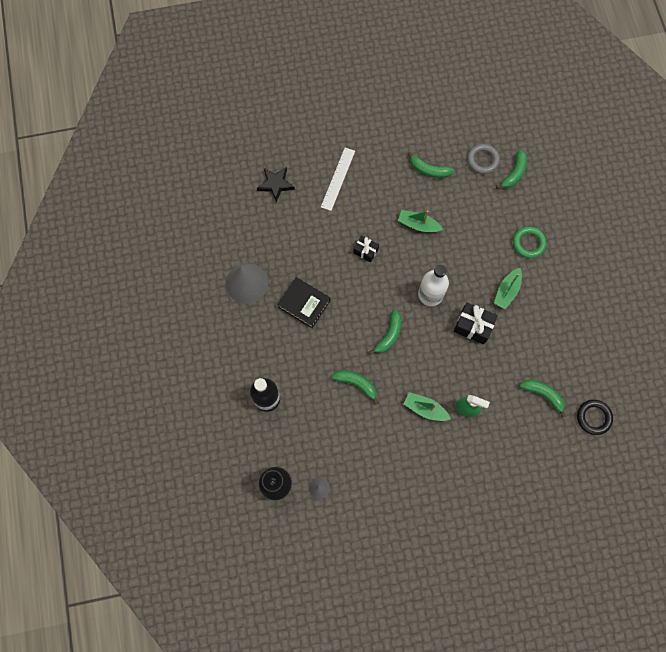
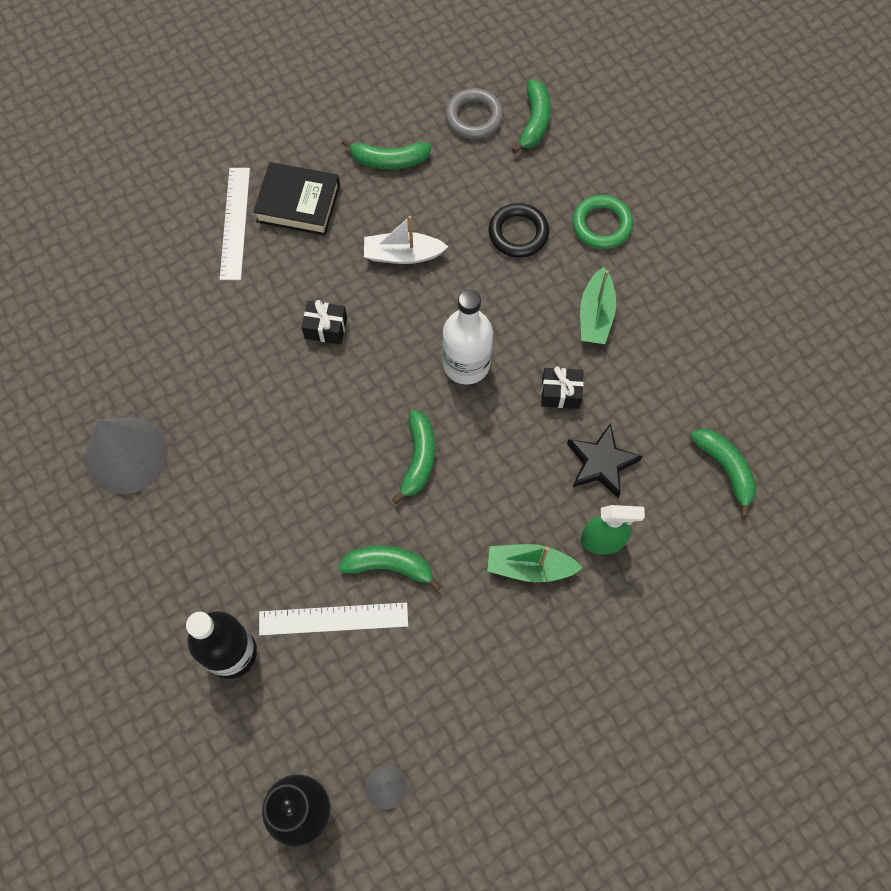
camera: 20 degrees left, 5 degrees down
black star [257,167,295,202] -> black star moved to [567,423,643,498]
black book [277,277,330,328] -> black book moved to [253,162,340,235]
green boat [398,210,443,232] -> white boat [364,216,448,264]
black gift [454,303,498,344] -> black gift [541,366,583,409], size x0.63
green banana [520,379,566,418] -> green banana turned 45 degrees clockwise [690,429,756,518]
black ring [577,400,613,435] -> black ring moved to [489,203,549,258]
none -> white ruler [259,603,408,635]

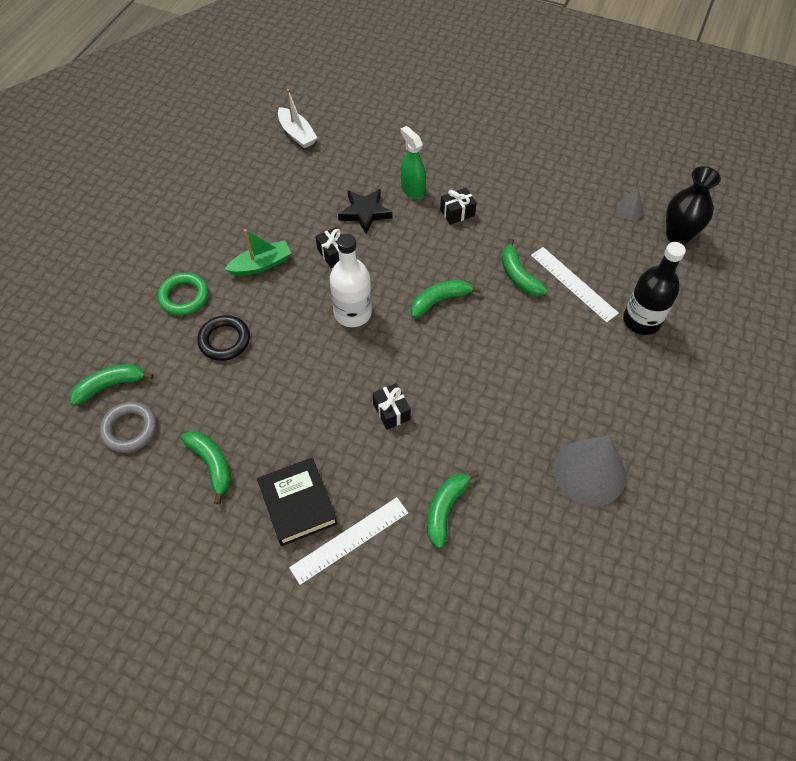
camera: 125 degrees left, 10 degrees down
white boat [364,216,448,264] -> white boat moved to [278,89,318,148]
green boat [487,544,582,582] -> black gift [440,188,476,225]
green banana [690,429,756,518] -> green banana moved to [427,471,479,548]

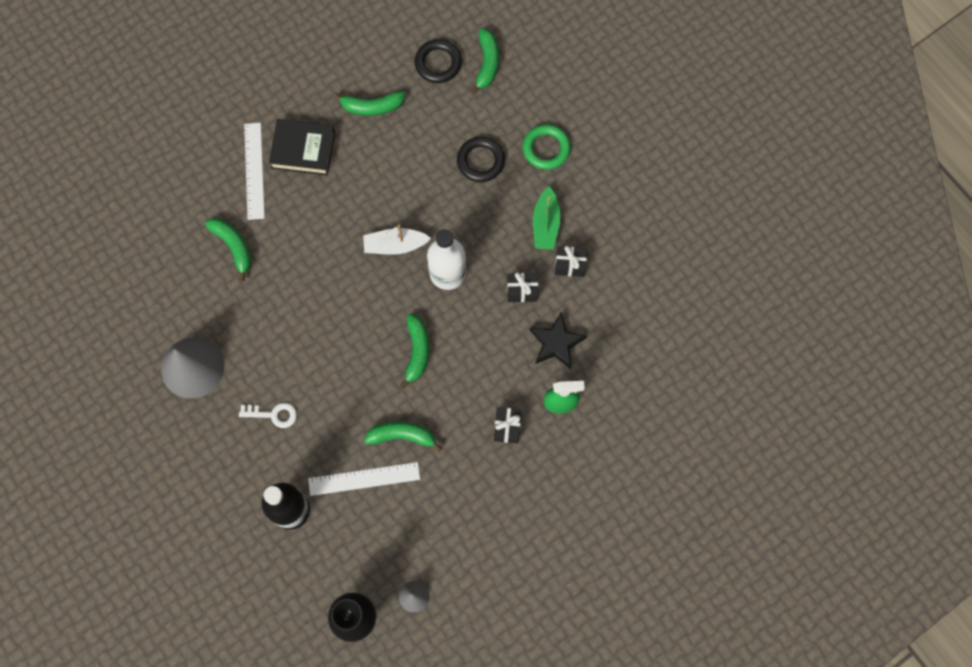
camera: 120 degrees right, 15 degrees up
grey ring [100,402,157,453] -> black ring [415,39,462,83]
white boat [278,89,318,148] -> white boat moved to [363,225,431,255]
black gift [373,383,411,430] -> black gift moved to [555,246,587,277]
none -> white key [239,403,297,428]

